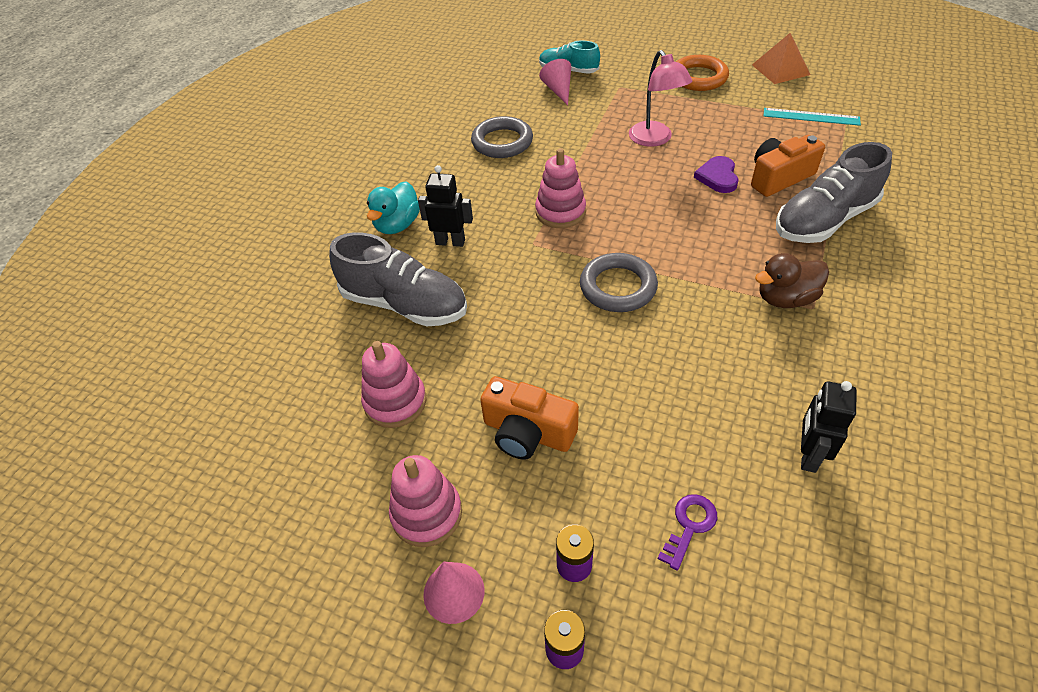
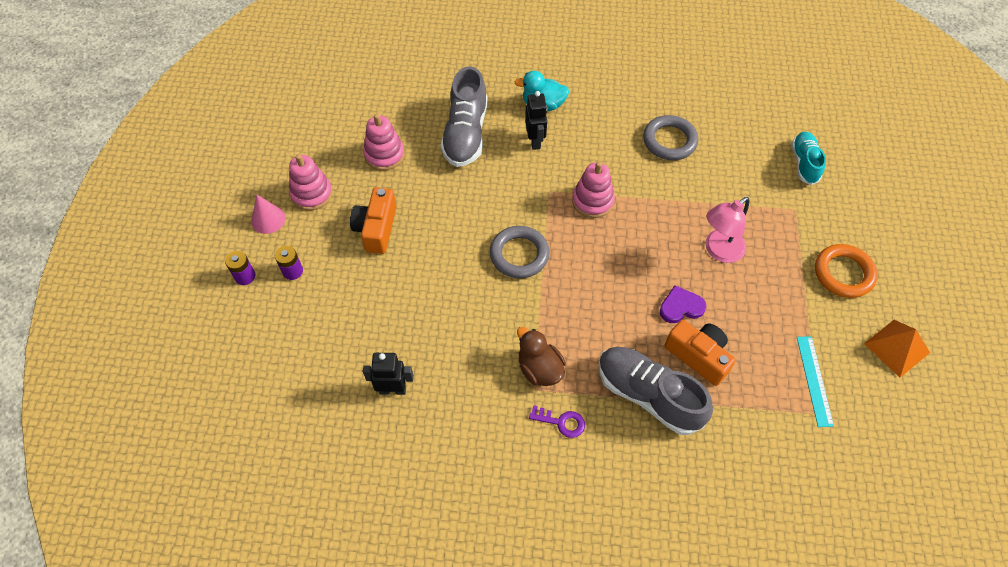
camera: 70 degrees right, 10 degrees up
pink cone [539,59,571,105] -> none
purple key [658,494,717,571] -> purple key moved to [529,405,585,438]

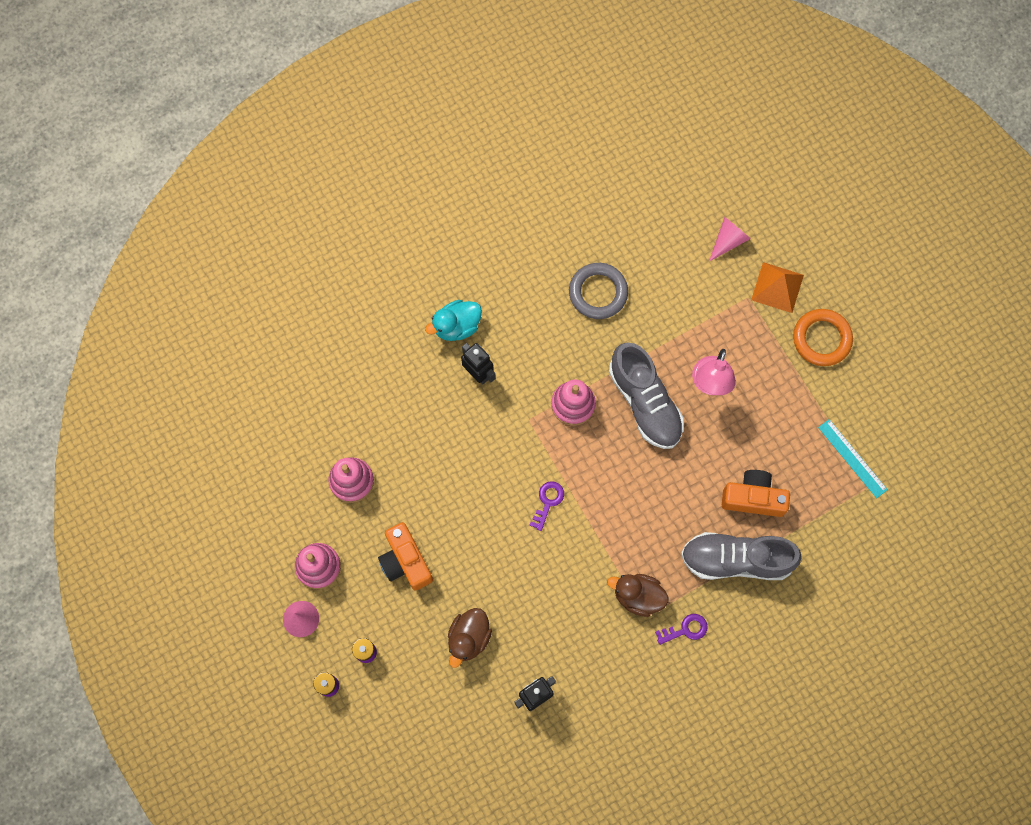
camera: 35 degrees left, 15 degrees up
grey shoe [441,66,488,167] -> grey shoe moved to [609,343,684,449]
grey ring [490,226,550,278] -> purple key [529,481,564,531]
purple heart [660,285,706,323] -> none
turquoise shoe [791,132,826,185] -> pink cone [709,217,751,261]
orange pyramid [864,320,930,378] -> orange pyramid moved to [751,262,804,313]
none -> brown duck [448,608,492,668]

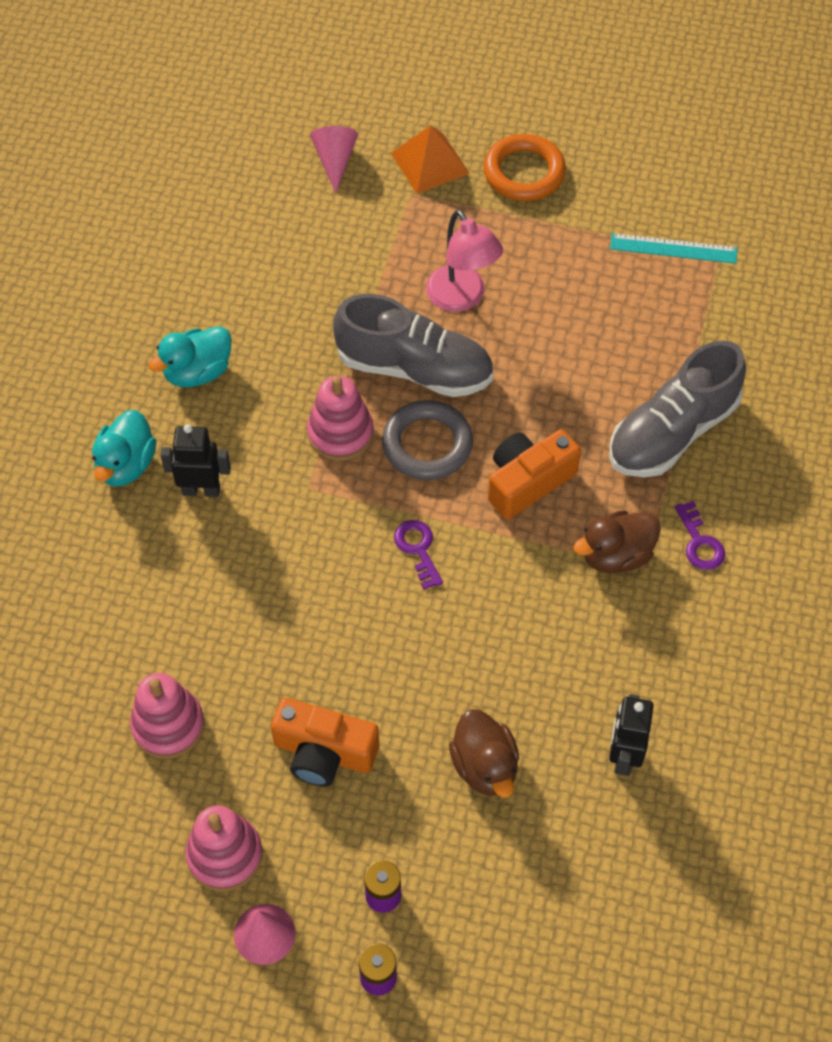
camera: 45 degrees left, 15 degrees down
grey ring [569,263,628,319] -> grey ring moved to [382,400,473,480]
purple key [655,614,708,645] -> purple key turned 135 degrees clockwise [675,501,725,570]
orange camera [722,470,790,517] -> orange camera moved to [488,429,581,519]
none -> turquoise duck [149,326,232,387]

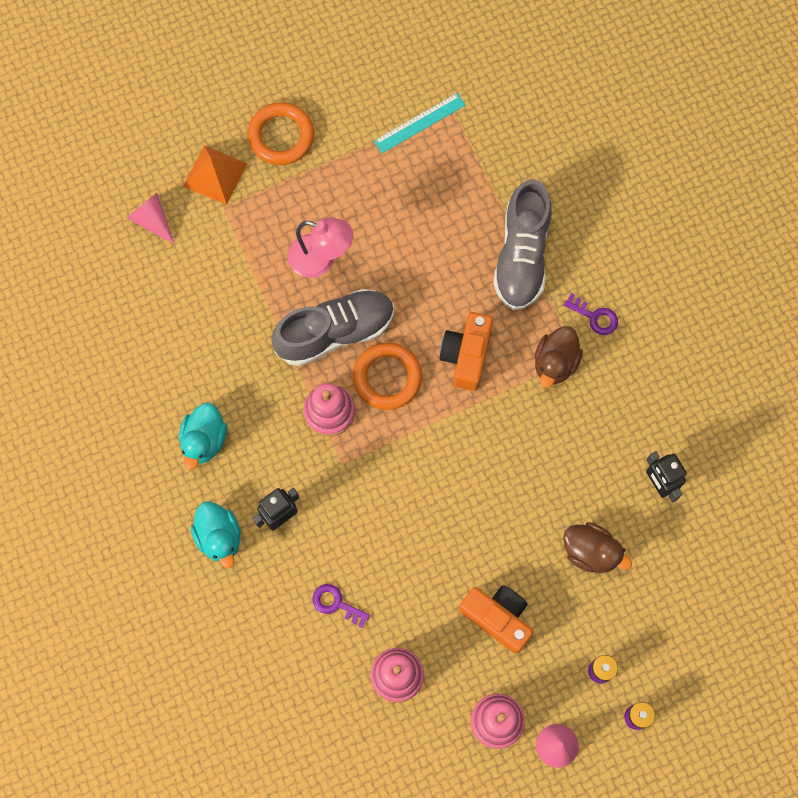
camera: 40 degrees left, 15 degrees up
orange camera [271,698,379,786] -> orange camera turned 120 degrees counterclockwise [459,585,533,654]
grey ring [382,400,473,480] -> orange ring [353,343,422,410]
purple key [394,520,443,590] -> purple key moved to [312,584,370,628]

